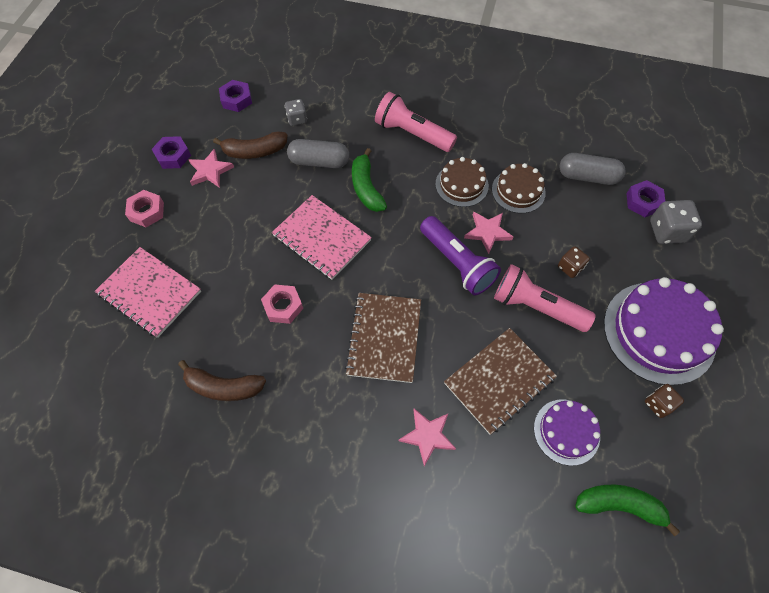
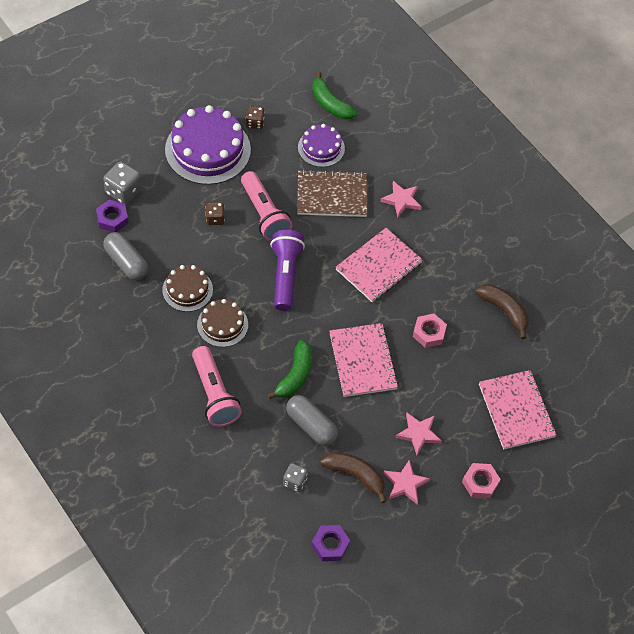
camera: 145 degrees left, 5 degrees down
purple nut [152,136,191,169] -> none
brown notebook [345,293,421,383] -> pink notebook [336,228,423,302]
pink star [464,211,513,254] -> pink star moved to [395,413,442,455]

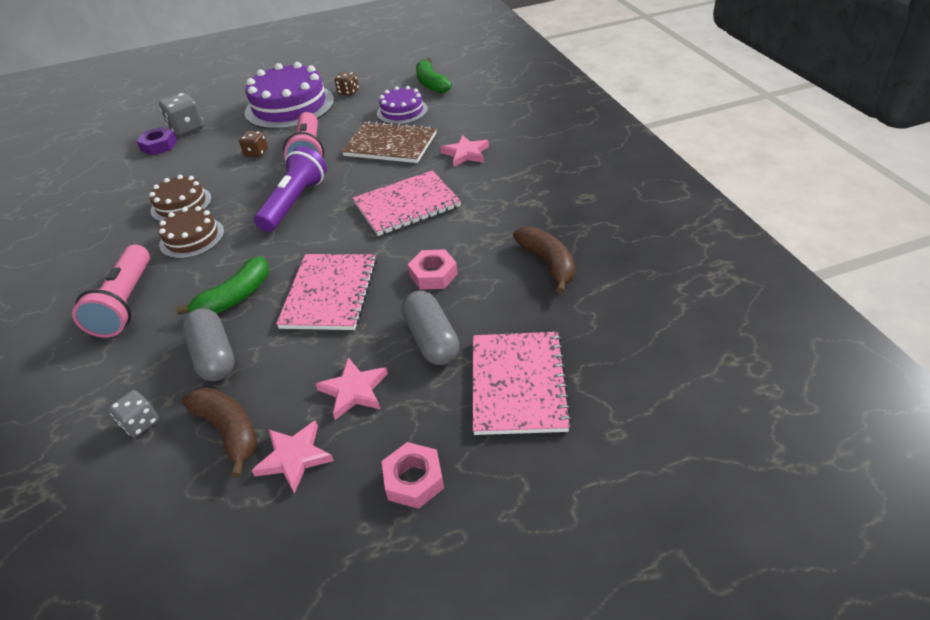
camera: 25 degrees right, 15 degrees down
grey capsule [103,232,148,280] -> grey capsule moved to [402,290,460,365]
purple nut [311,525,350,561] -> none

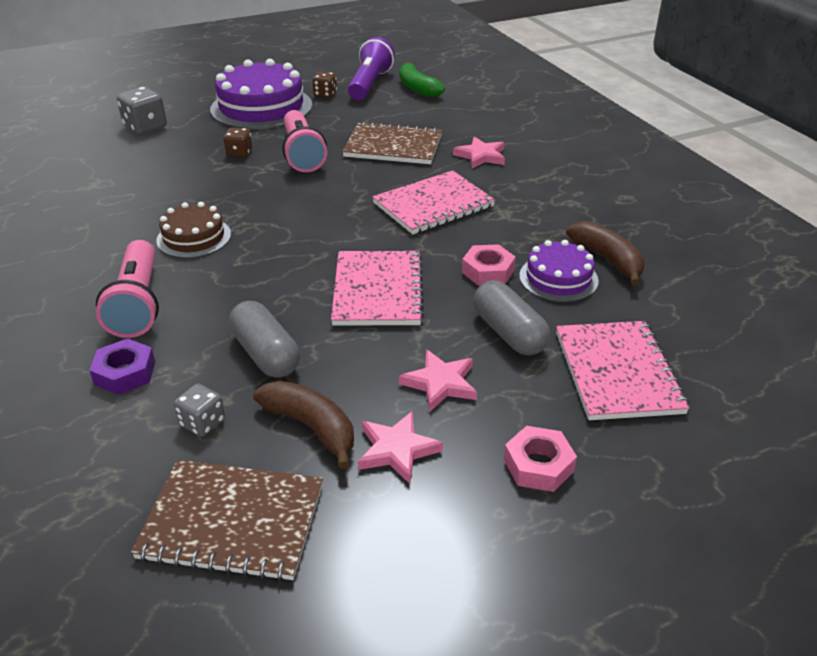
camera: 10 degrees left, 5 degrees down
purple nut [136,127,177,156] -> purple nut moved to [89,339,155,395]
brown cake [149,175,212,222] -> none
green banana [176,256,269,315] -> none
purple flashlight [254,146,327,232] -> purple flashlight moved to [348,37,395,100]
purple cake [377,86,428,124] -> purple cake moved to [519,240,599,302]
none -> brown notebook [131,460,323,581]

